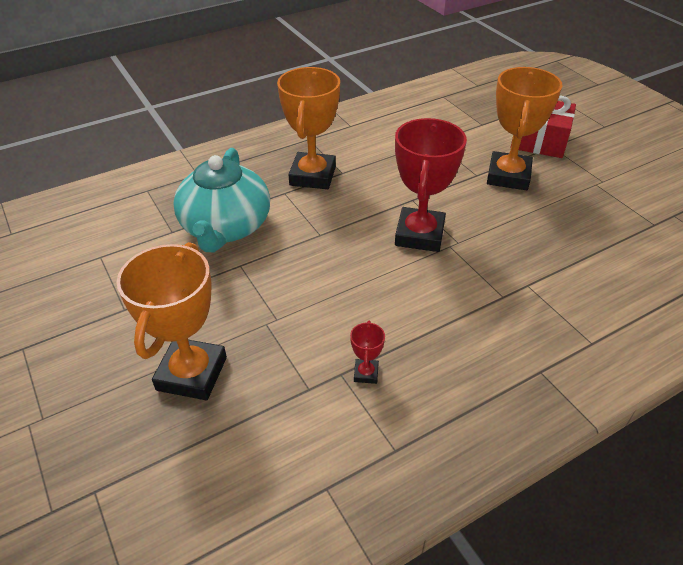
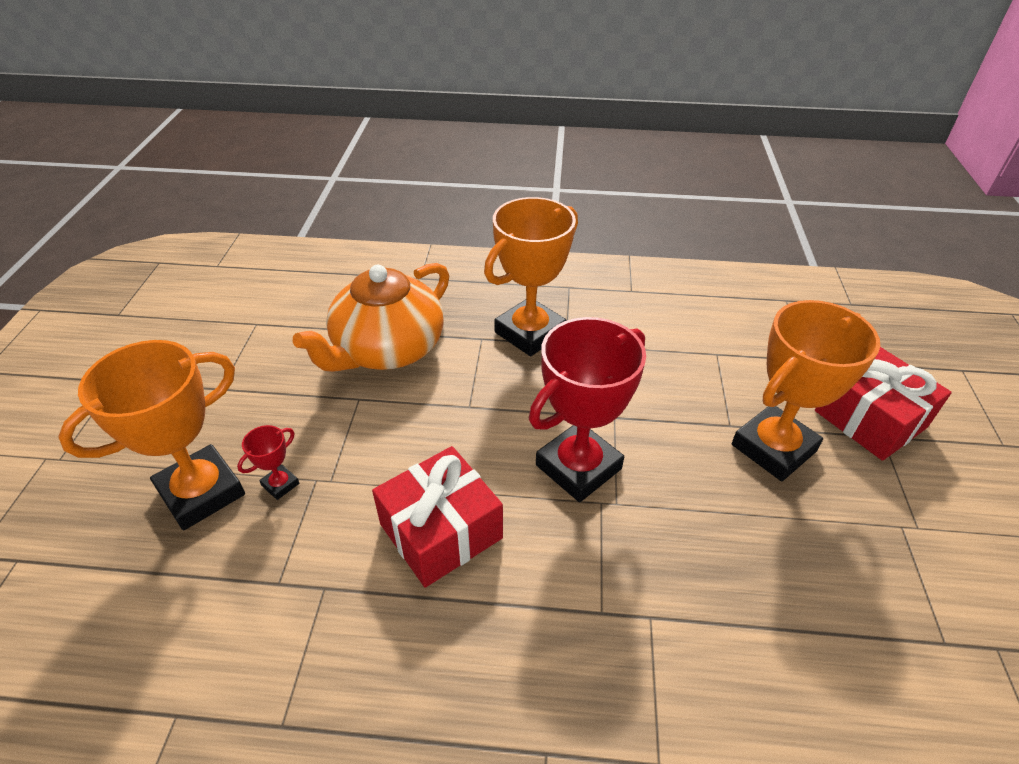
camera: 35 degrees right, 0 degrees up
turquoise teapot [173,148,270,252] -> orange teapot [293,263,449,372]
red trophy [350,321,385,384] -> red trophy moved to [237,425,299,500]
none -> red gift [372,446,503,588]

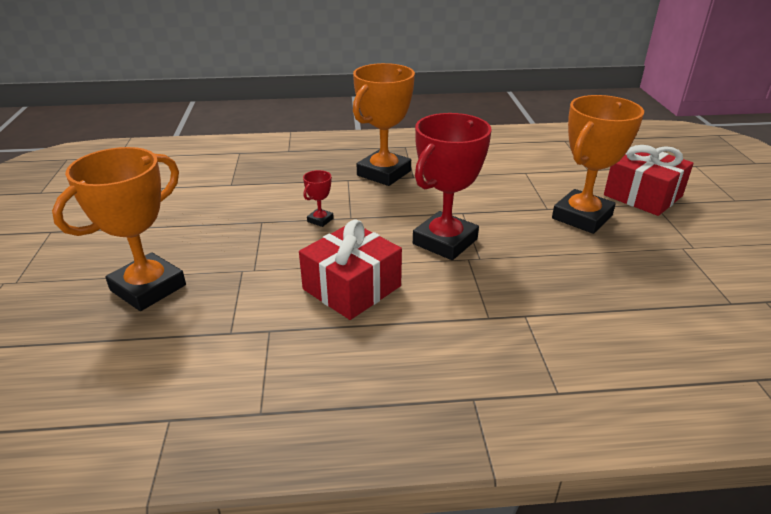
camera: 10 degrees left, 10 degrees down
red trophy [237,425,299,500] -> red trophy moved to [303,170,334,227]
orange teapot [293,263,449,372] -> none

